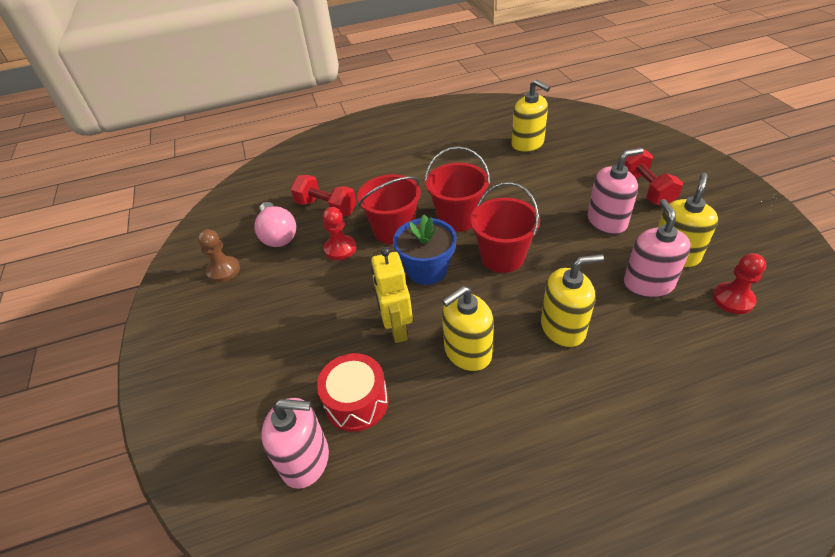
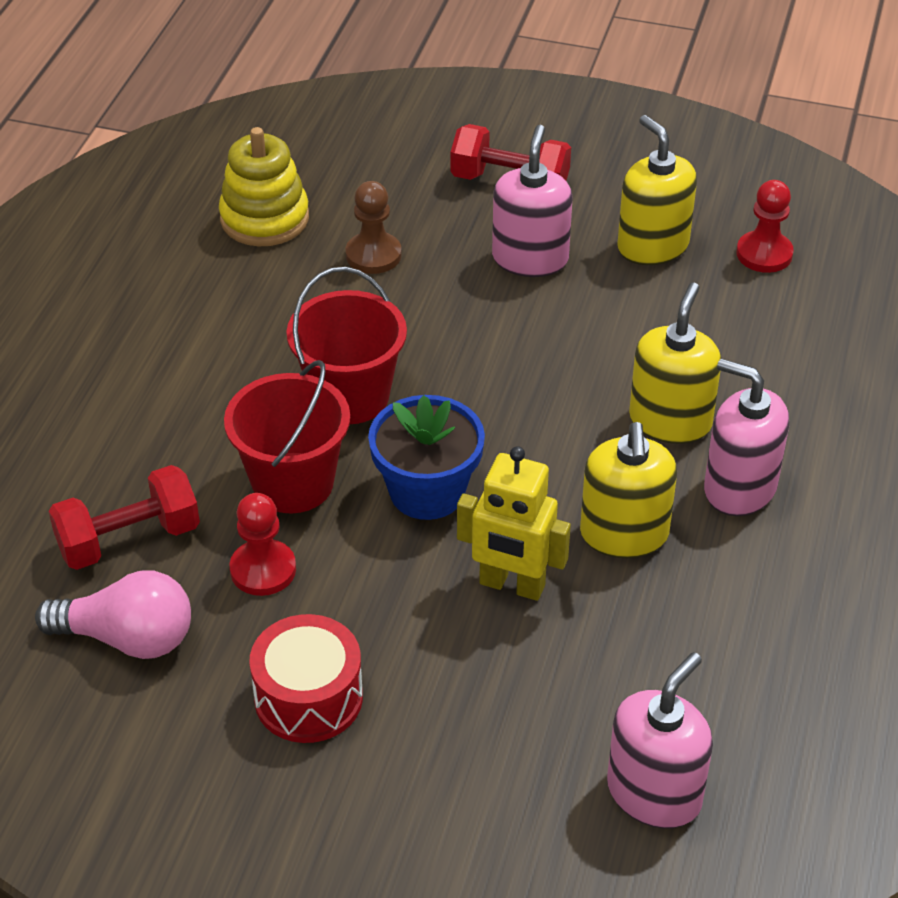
camera: 60 degrees left, 0 degrees up
brown pawn [198,229,240,283] -> brown pawn moved to [346,181,402,274]
red drum [317,353,388,432] -> red drum moved to [249,614,363,743]
red bucket [470,182,540,273] -> none
yellow soap dispenser [511,80,550,153] -> yellow stacking toy [219,127,309,246]
pink soap dispenser [624,199,691,298] -> pink soap dispenser moved to [704,359,789,516]

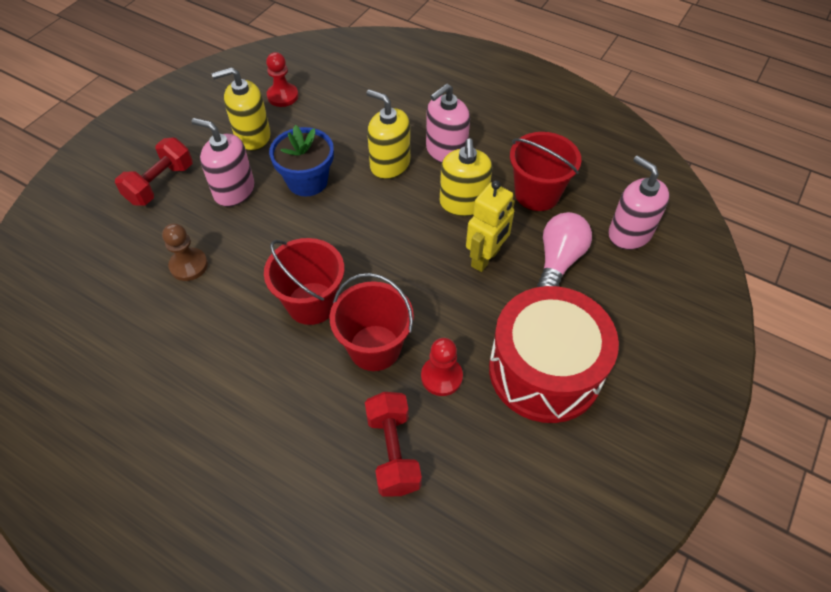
camera: 75 degrees left, 10 degrees up
pink light bulb [35,570,191,659] -> pink light bulb moved to [537,212,592,287]
yellow stacking toy [219,127,309,246] -> none
red drum [249,614,363,743] -> red drum [489,286,619,423], size x1.75
blue flower pot [368,395,485,520] -> blue flower pot moved to [269,125,334,197]
yellow soap dispenser [580,422,677,558] -> yellow soap dispenser turned 75 degrees clockwise [440,138,492,216]
none -> red bucket [510,132,581,211]

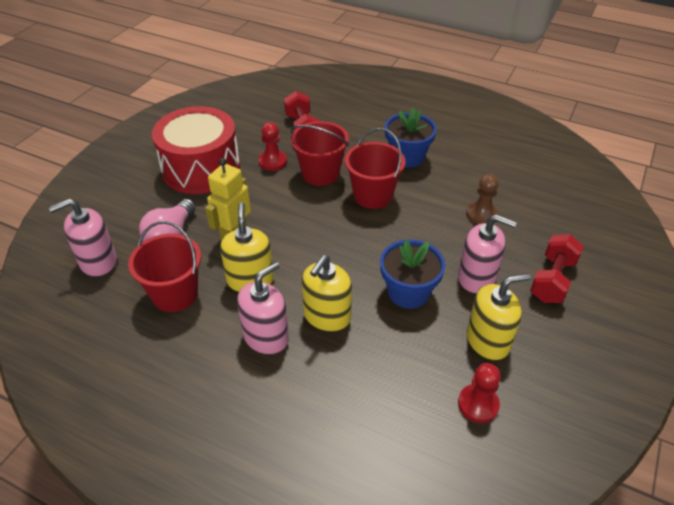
camera: 175 degrees right, 10 degrees down
yellow soap dispenser [366,89,410,179] -> yellow soap dispenser turned 90 degrees clockwise [302,255,352,332]
pink soap dispenser [608,155,669,250] -> pink soap dispenser turned 105 degrees clockwise [49,198,117,277]
none -> blue flower pot [385,108,437,168]

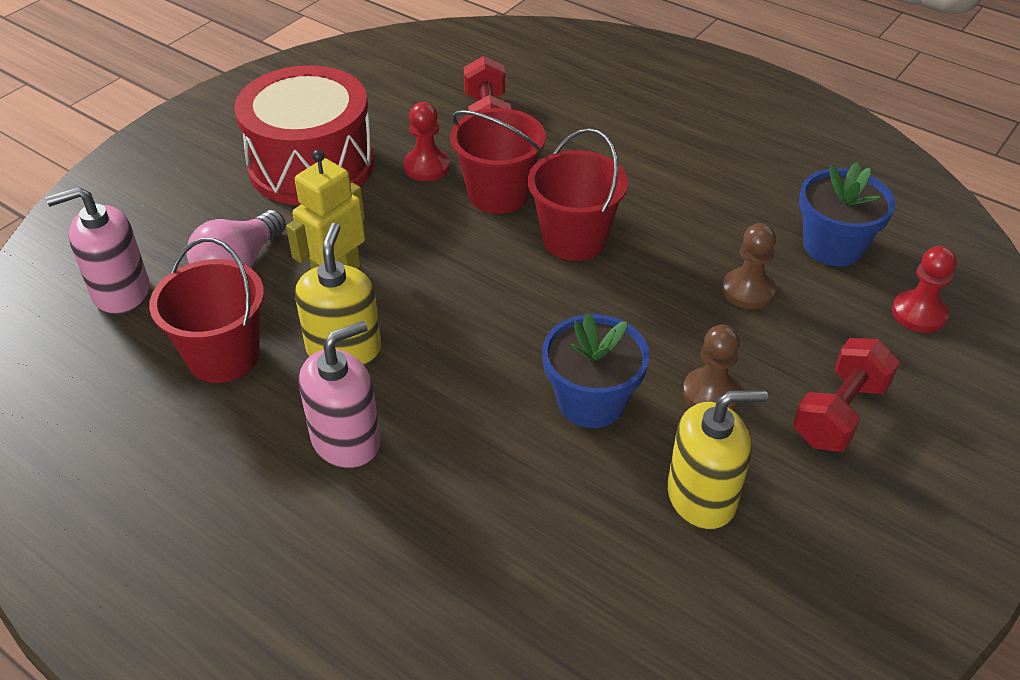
camera: 10 degrees right, 0 degrees up
yellow soap dispenser [302,255,352,332] -> none
blue flower pot [385,108,437,168] -> blue flower pot moved to [799,162,895,266]
pink soap dispenser [458,214,517,294] -> brown pawn [683,325,741,410]
red pawn [458,363,501,423] -> red pawn moved to [892,246,957,333]

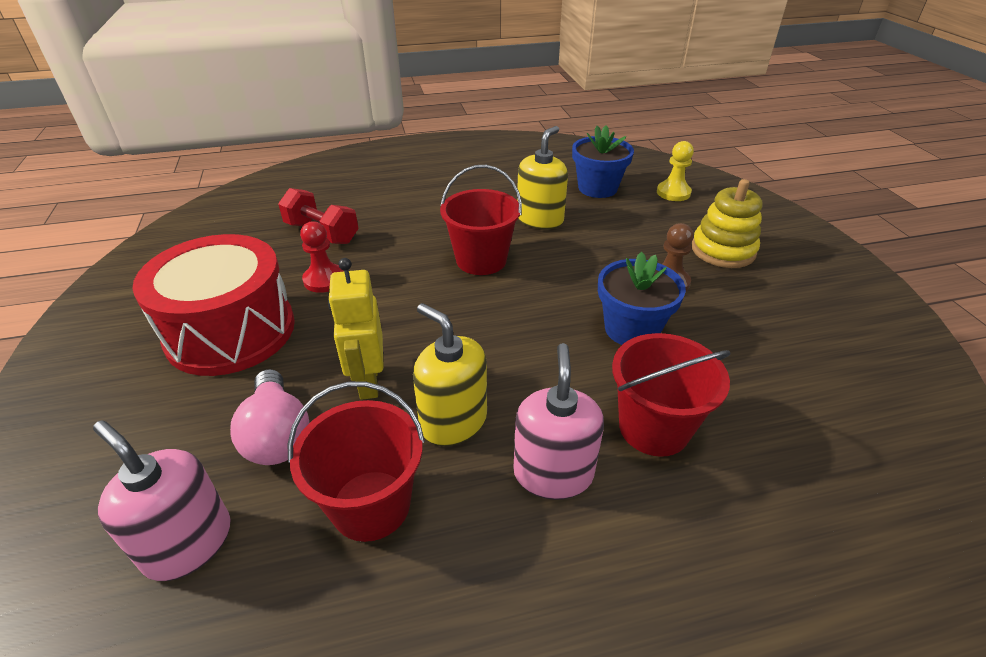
camera: 50 degrees left, 5 degrees down
pink soap dispenser [46,187,150,315] -> pink soap dispenser turned 105 degrees clockwise [93,420,231,581]
red bucket [450,108,546,214] -> red bucket moved to [612,333,730,457]
yellow soap dispenser [667,390,768,530] -> yellow soap dispenser moved to [517,126,568,230]
brown pawn [722,223,776,309] -> none
red dumbbell [793,338,900,452] -> yellow stacking toy [692,179,763,268]
red pawn [892,246,957,333] -> yellow pawn [657,141,694,201]

